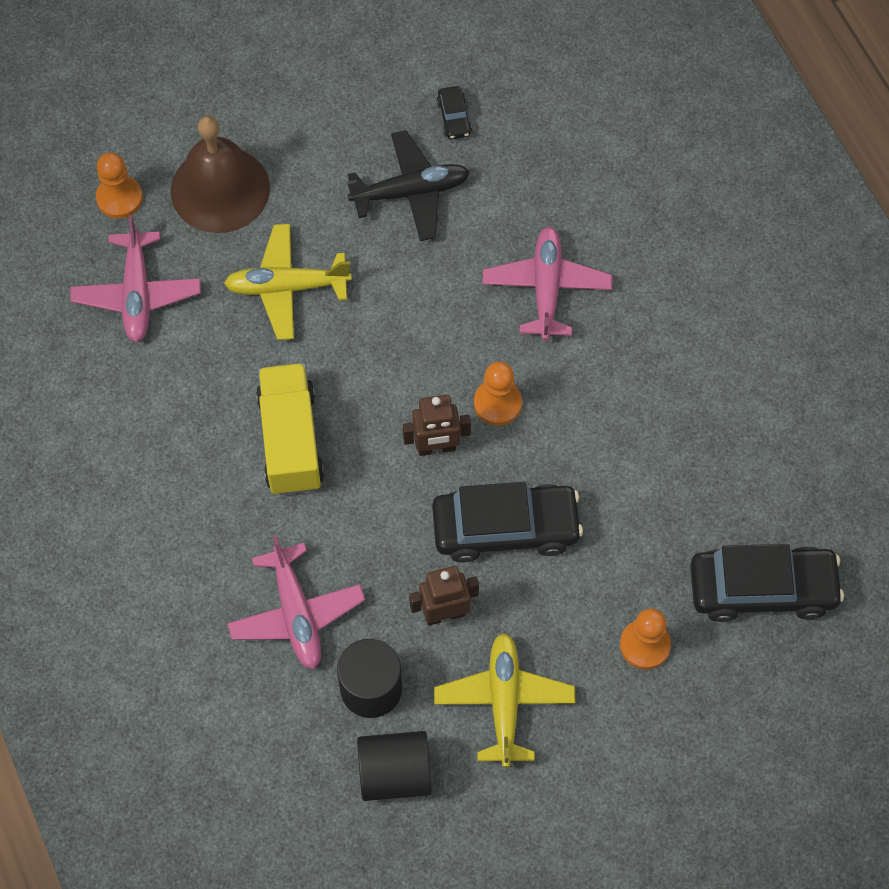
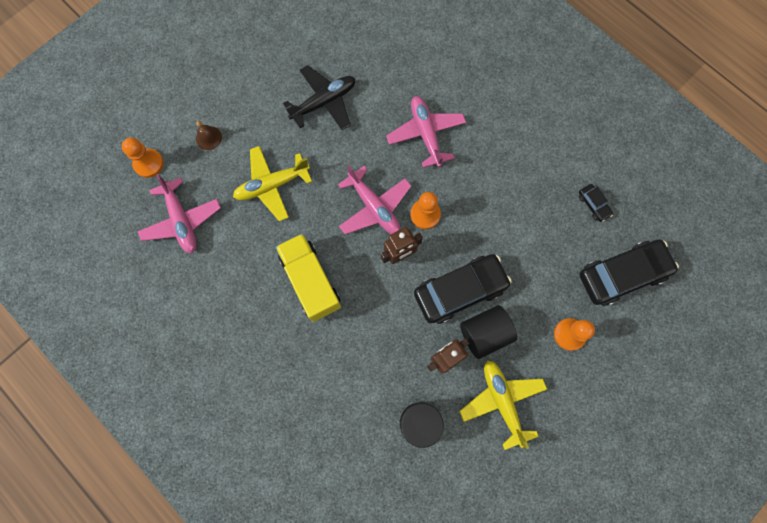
camera: 20 degrees left, 10 degrees up
brown bell [171,116,270,233] -> brown bell [196,121,222,150], size x0.42
pink plane [227,535,365,669] -> pink plane moved to [338,165,411,234]
black cylinder [357,731,432,801] -> black cylinder moved to [460,305,517,359]
black car [437,86,472,139] -> black car moved to [579,184,613,222]

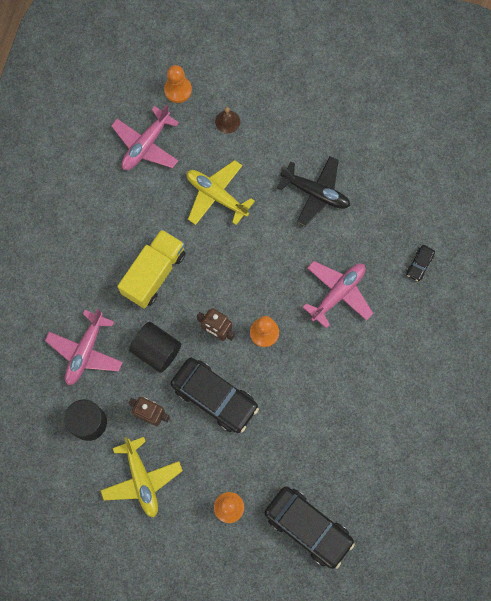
camera: 60 degrees right, 0 degrees up
pink plane [338,165,411,234] -> pink plane moved to [45,309,123,385]
black cylinder [460,305,517,359] -> black cylinder moved to [129,322,181,373]
yellow plane [460,360,547,450] -> yellow plane turned 120 degrees clockwise [100,437,183,517]
black car [579,184,613,222] -> black car moved to [406,245,435,281]

